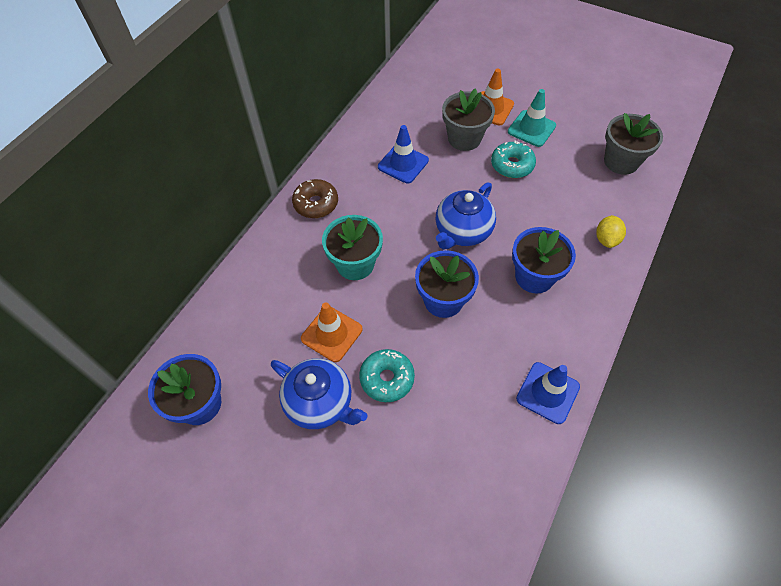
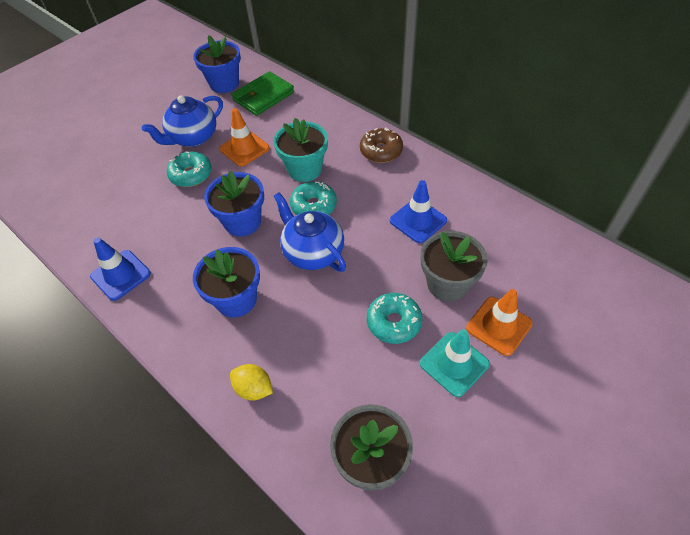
camera: 105 degrees right, 5 degrees down
none -> green wallet [232,71,294,116]
none -> turquoise donut [290,181,337,215]

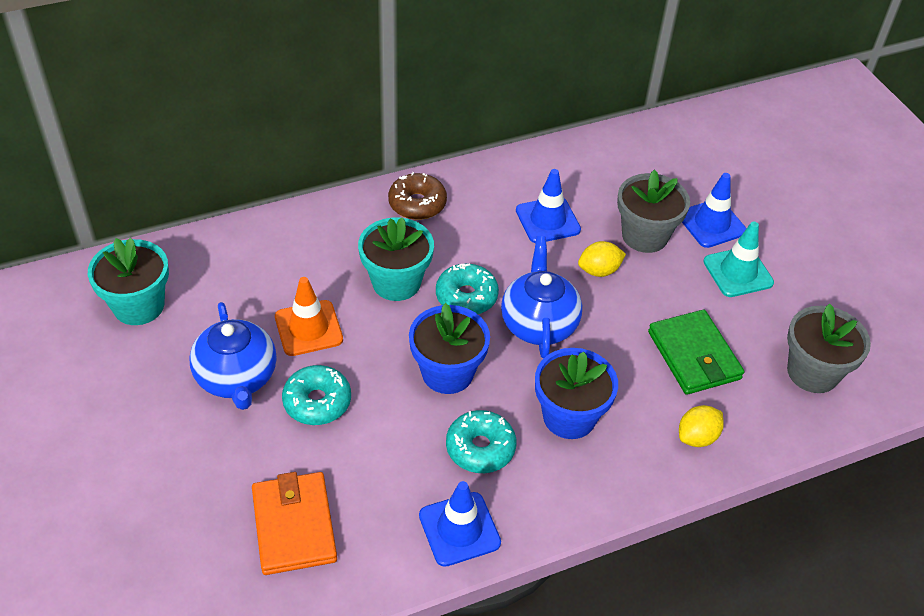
camera: 70 degrees left, 5 degrees down
blue flower pot [193,35,241,93] -> turquoise flower pot [88,238,169,325]
green wallet [232,71,294,116] -> green wallet moved to [648,310,744,395]
blue teapot [274,192,346,272] -> blue teapot turned 105 degrees clockwise [501,236,582,359]
turquoise donut [367,293,422,344] -> turquoise donut moved to [446,410,516,473]
orange traffic cone [466,289,533,356] -> blue traffic cone [682,173,747,248]
none -> orange wallet [252,472,337,575]
none -> yellow lemon [578,241,626,277]

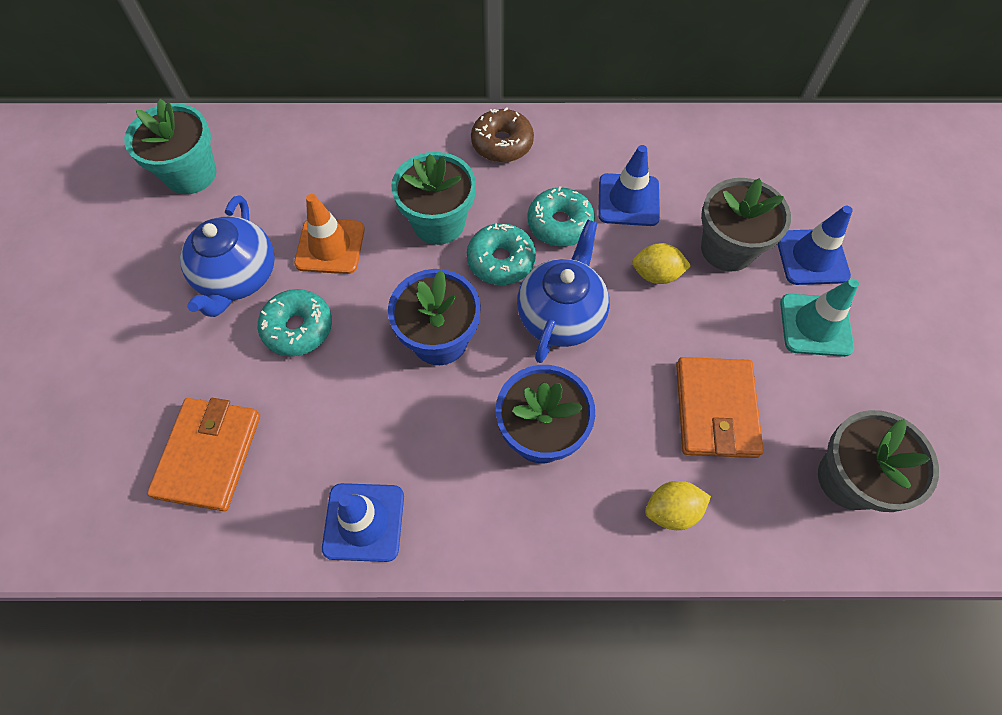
camera: 25 degrees right, 15 degrees up
turquoise donut [446,410,516,473] -> turquoise donut moved to [527,186,595,247]
green wallet [648,310,744,395] -> orange wallet [676,357,764,458]

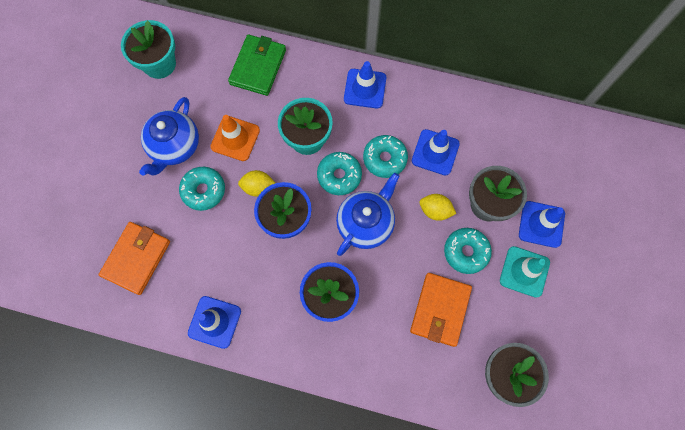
camera: 15 degrees right, 10 degrees up
brown donut [471,107,534,163] -> blue traffic cone [344,61,386,109]
yellow lemon [645,481,711,530] -> yellow lemon moved to [238,170,275,197]
none -> green wallet [228,34,286,96]
none -> turquoise donut [444,228,492,274]

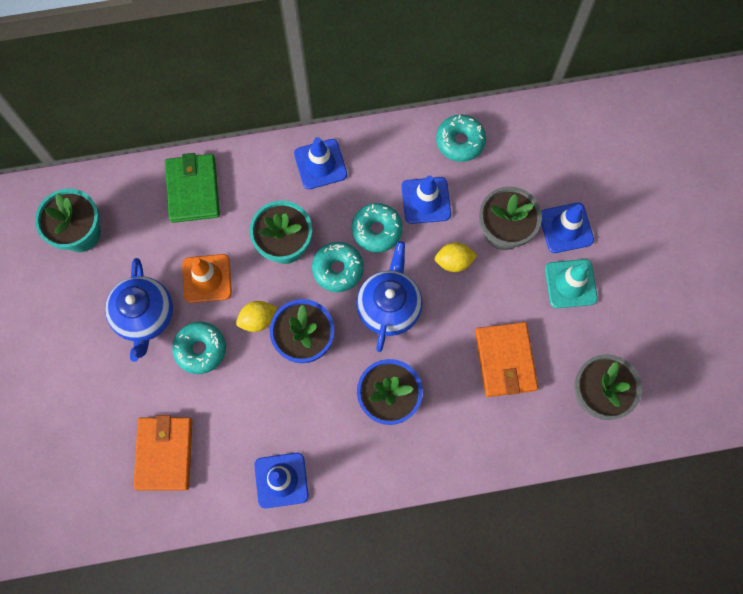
camera: 25 degrees left, 0 degrees up
turquoise donut [444,228,492,274] -> turquoise donut moved to [436,114,486,162]

